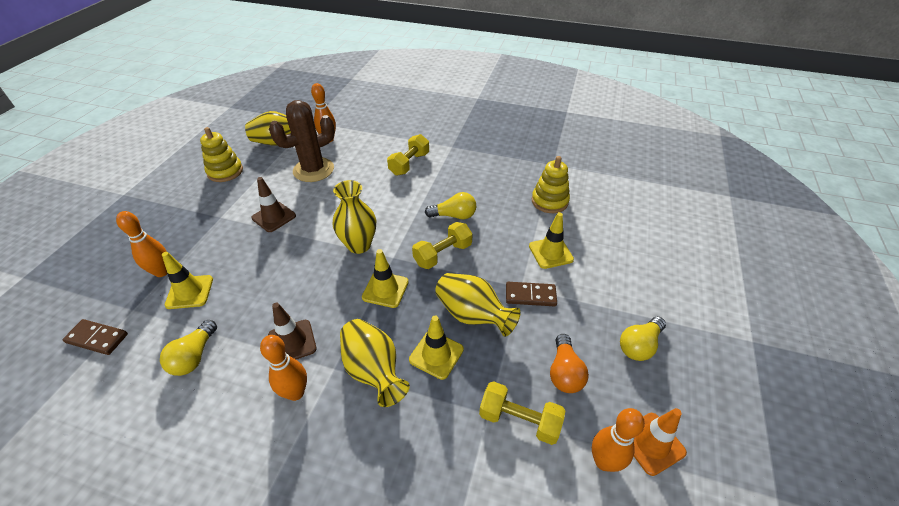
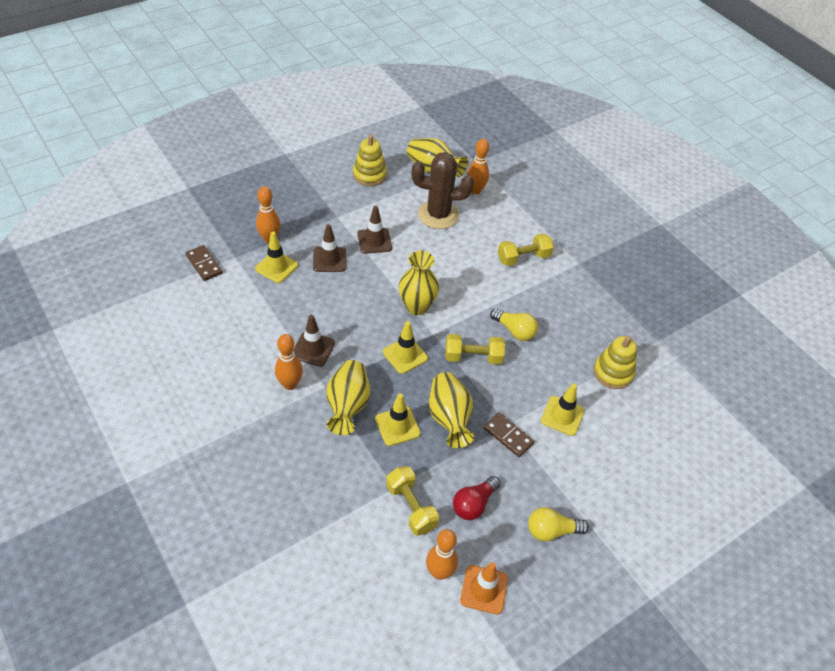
camera: 35 degrees right, 5 degrees up
yellow light bulb [160,320,217,376] -> none
orange light bulb [550,334,589,393] -> red light bulb [453,476,501,520]
none -> brown traffic cone [313,224,346,272]

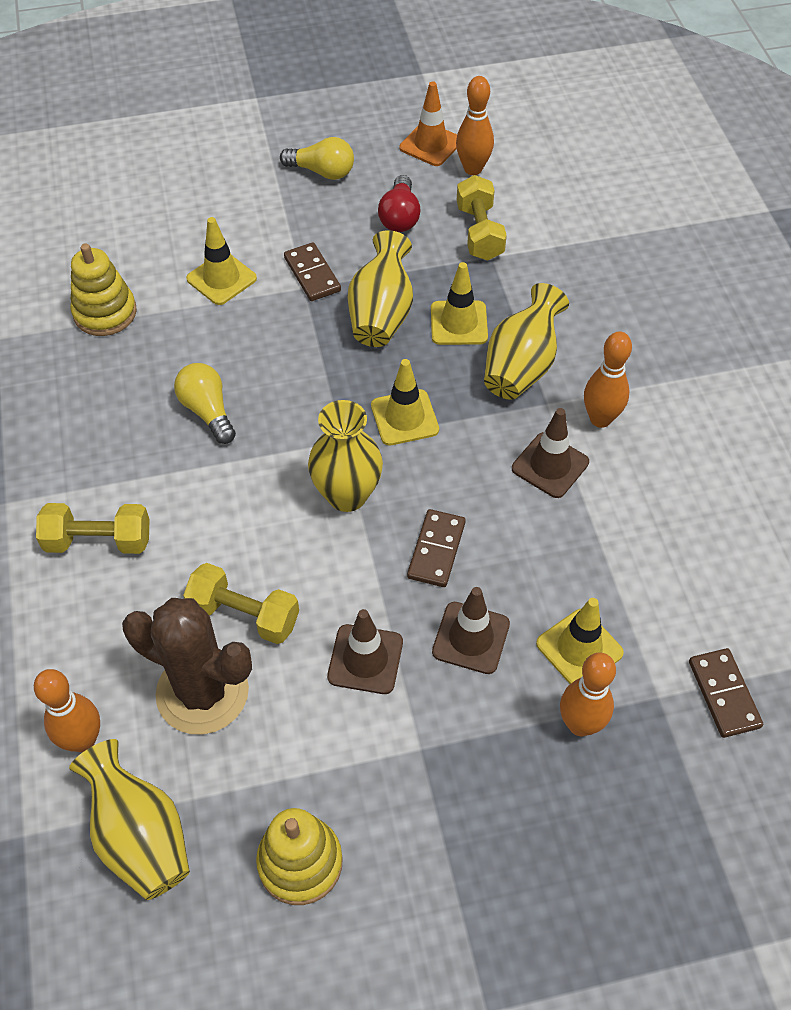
camera: 155 degrees left, 5 degrees up
yellow dumbbell [445,334,505,365] -> yellow dumbbell moved to [183,563,299,644]
red light bulb [453,476,501,520] -> red light bulb turned 120 degrees clockwise [378,175,421,232]
none -> brown domino [407,509,466,587]

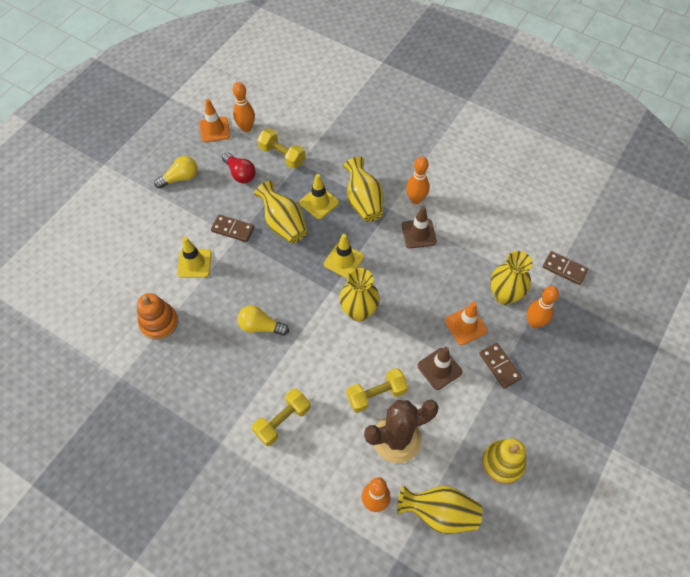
camera: 45 degrees left, 5 degrees up
yellow stacking toy [70,243,137,336] -> orange stacking toy [137,293,178,340]
brown domino [407,509,466,587] -> brown domino moved to [479,343,522,389]
brown traffic cone [432,587,510,674] -> orange traffic cone [445,302,488,345]
yellow traffic cone [536,598,624,684] -> yellow vase [490,251,532,305]

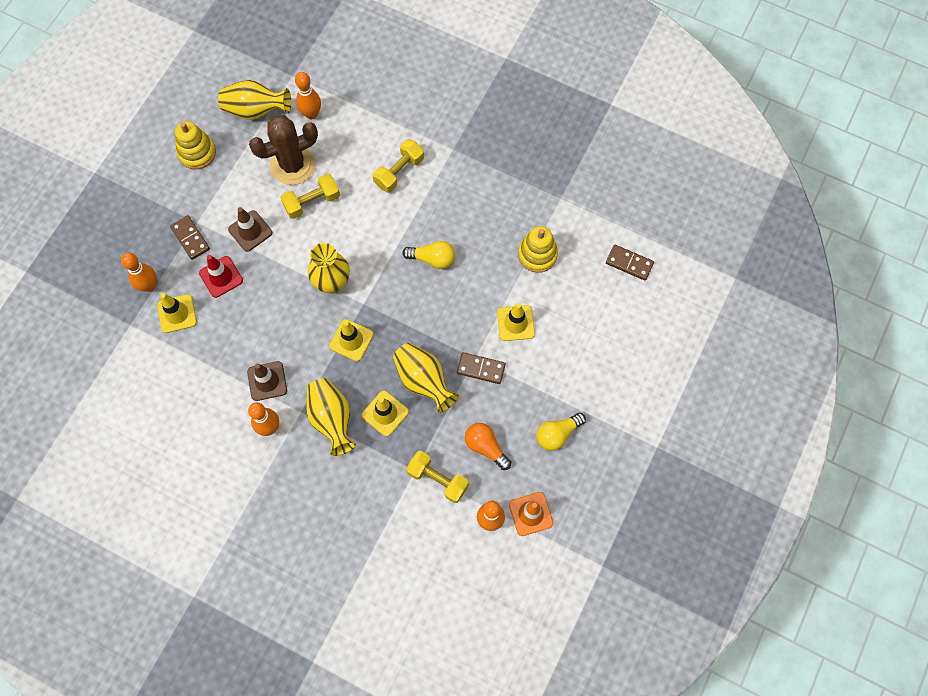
camera: 175 degrees right, 10 degrees up
orange stacking toy [137,293,178,340] -> yellow stacking toy [518,226,558,273]
red light bulb [222,152,255,183] -> orange light bulb [465,423,511,470]
orange traffic cone [445,302,488,345] -> red traffic cone [199,255,243,298]
yellow vase [490,251,532,305] -> yellow traffic cone [157,293,197,333]
brown domino [543,251,588,285] -> brown domino moved to [606,245,654,280]

